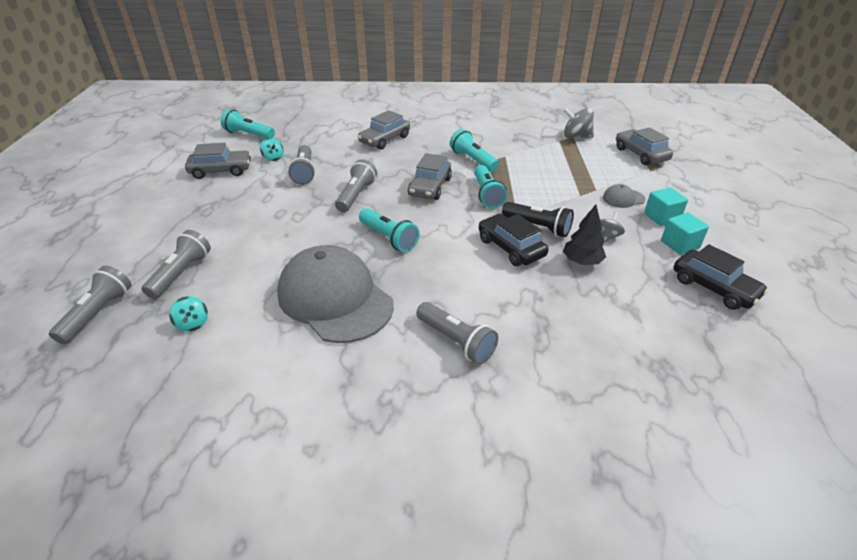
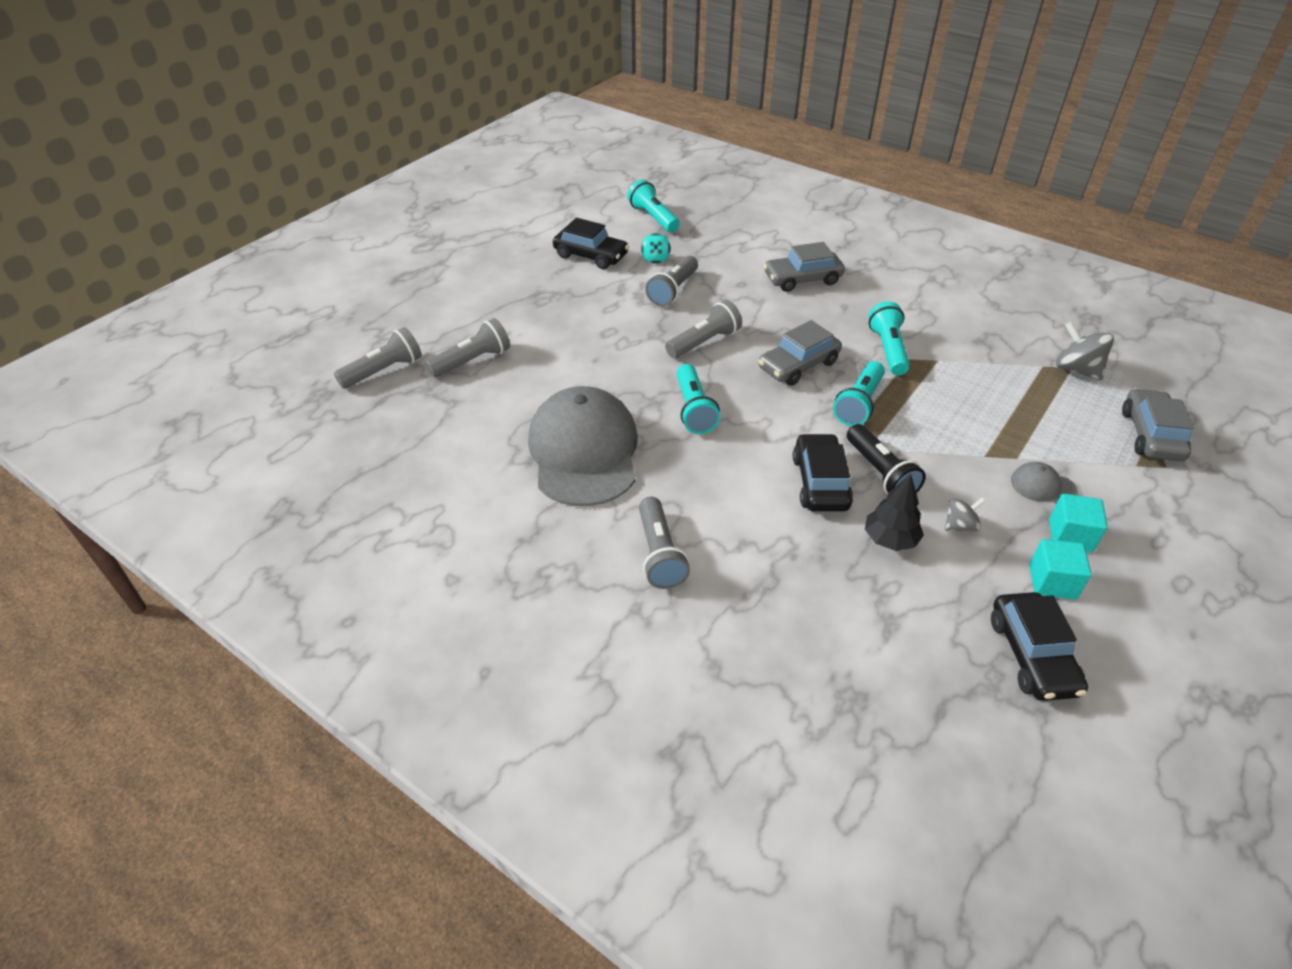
camera: 35 degrees right, 5 degrees up
turquoise spinning top [169,296,208,332] -> none
grey car [185,143,251,179] -> black car [553,218,629,269]

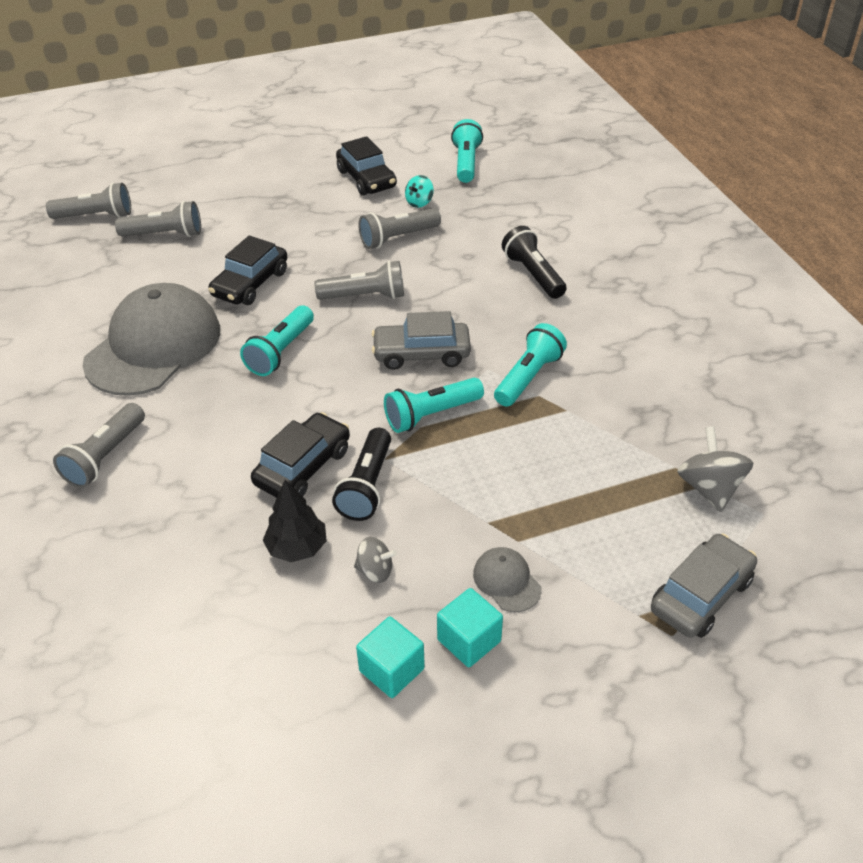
camera: 35 degrees right, 0 degrees up
grey car [764,242,845,292] -> black flashlight [502,226,566,299]
black car [991,592,1088,701] -> black car moved to [208,235,287,305]

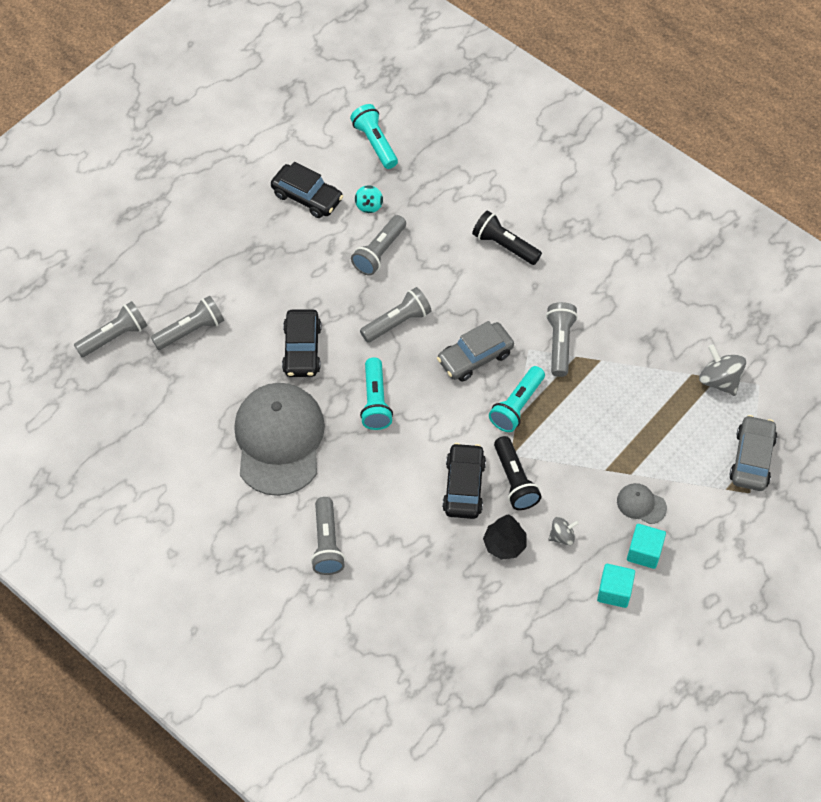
camera: 30 degrees left, 15 degrees up
turquoise flashlight [494,323,567,407] -> grey flashlight [546,302,578,377]

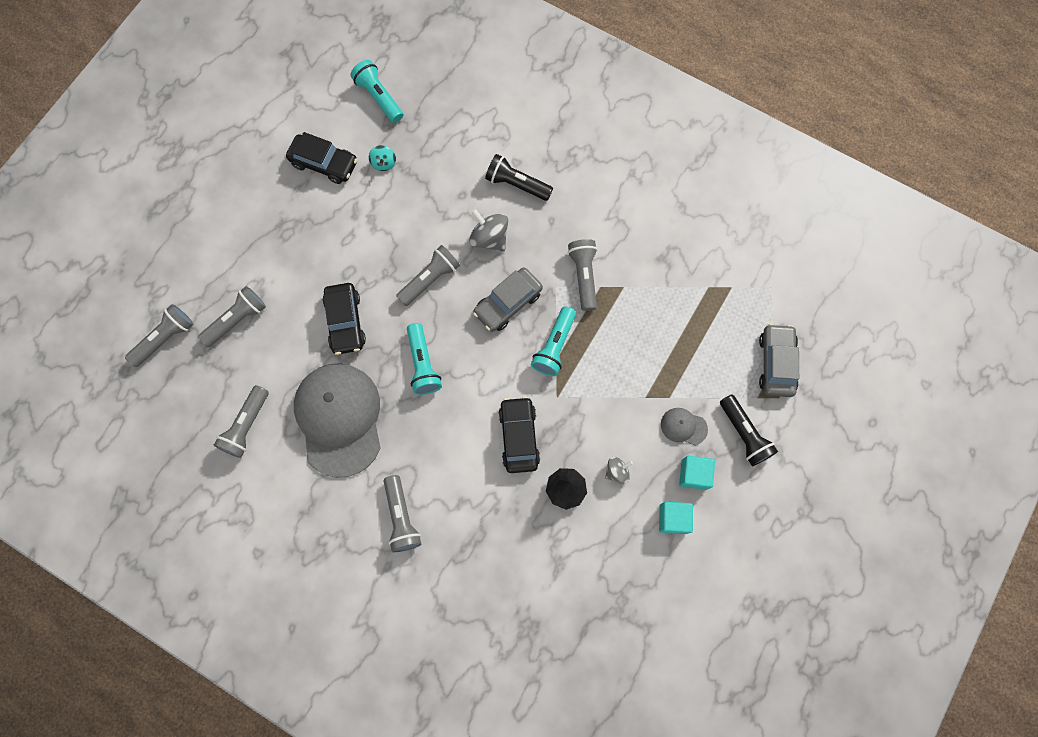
camera: 10 degrees left, 15 degrees up
grey flashlight [351,215,406,276] -> grey flashlight moved to [214,385,269,458]
black flashlight [494,436,542,510] -> black flashlight moved to [720,395,778,466]
grey spinning top [699,344,746,396] -> grey spinning top moved to [469,209,508,252]

